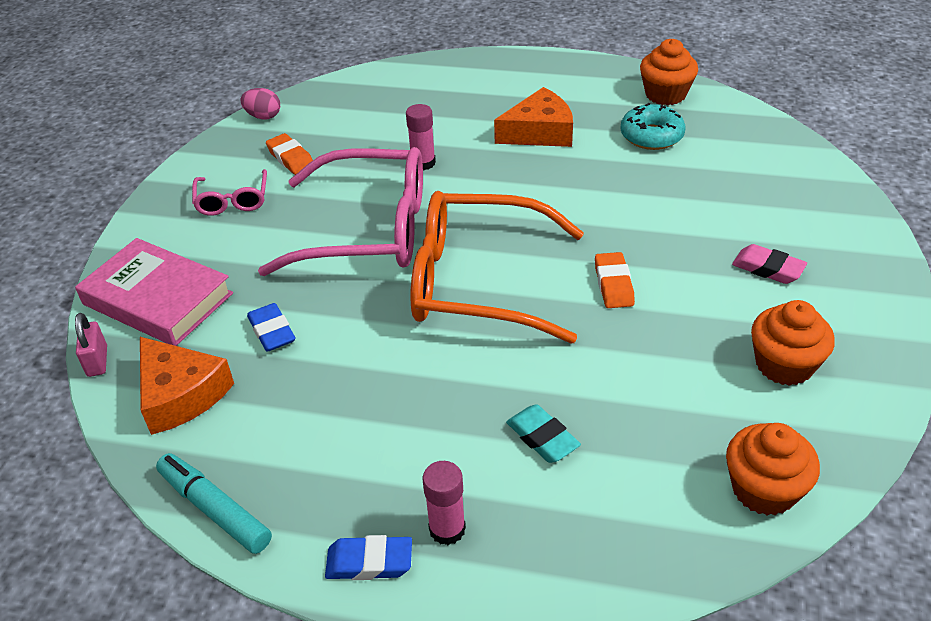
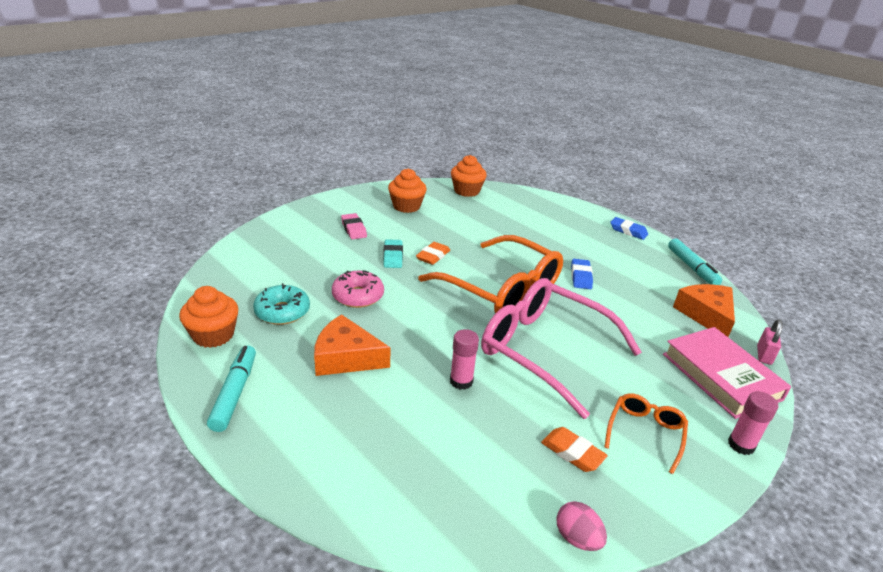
camera: 150 degrees left, 10 degrees down
pink glasses [192,169,267,216] -> orange glasses [604,393,688,474]
blue eraser [247,303,296,351] -> blue eraser moved to [571,259,593,289]
orange eraser [266,133,313,175] -> orange eraser turned 45 degrees counterclockwise [541,427,608,472]
pink glue stick [423,461,466,545] -> pink glue stick moved to [728,391,778,455]
turquoise eraser [506,404,581,463] -> turquoise eraser moved to [383,239,403,268]
none -> turquoise marker [207,346,256,432]
none -> pink donut [332,270,384,308]

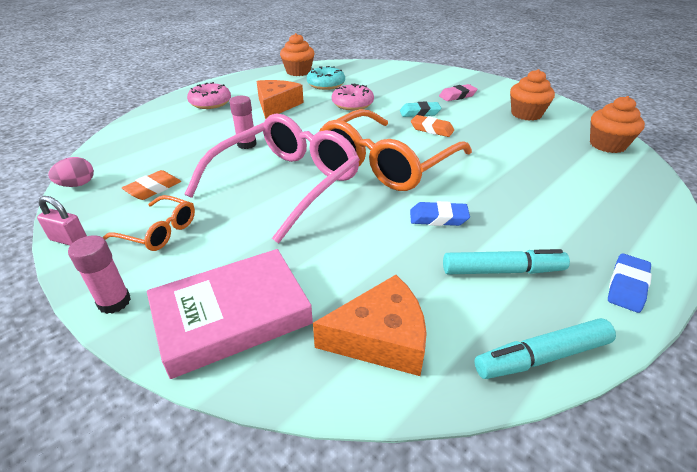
camera: 90 degrees right, 5 degrees up
turquoise marker [207,346,256,432] -> turquoise marker moved to [443,249,570,274]
pink padlock [757,320,782,365] -> pink padlock moved to [37,196,87,245]
none -> pink donut [187,82,231,109]

